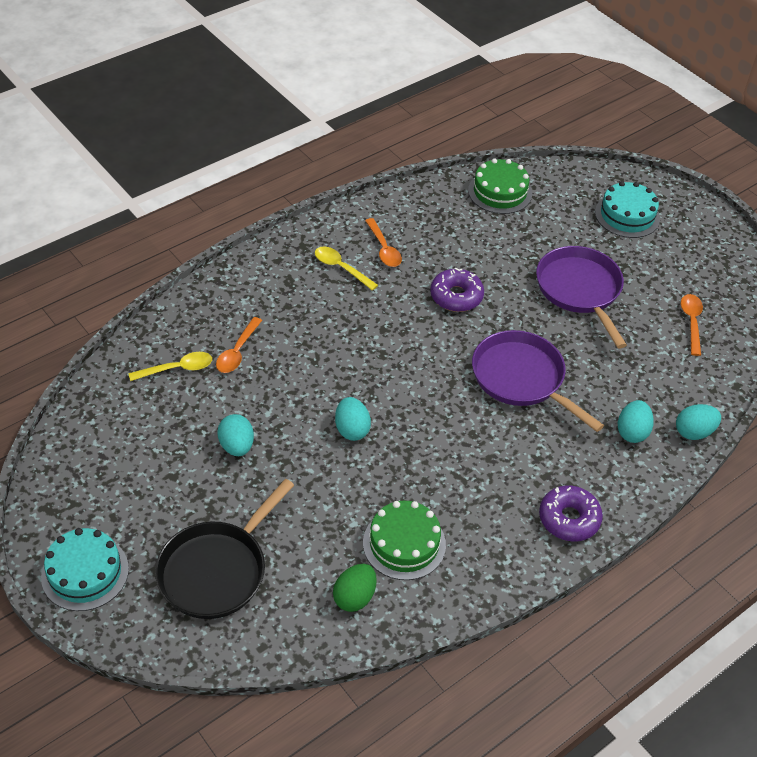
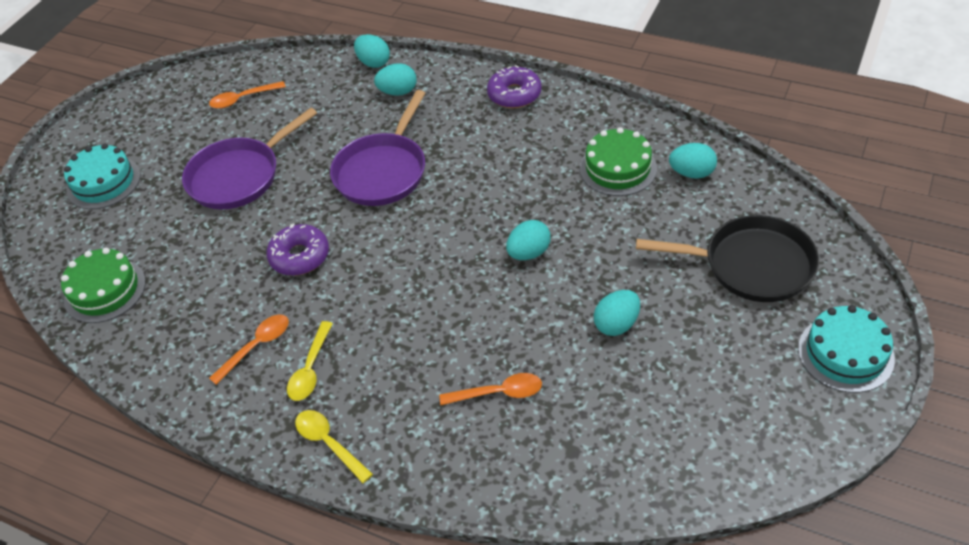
camera: 110 degrees left, 0 degrees up
yellow spoon [128,352,212,381] -> yellow spoon moved to [295,410,373,483]
green egg [333,564,377,612] -> turquoise egg [669,143,717,179]

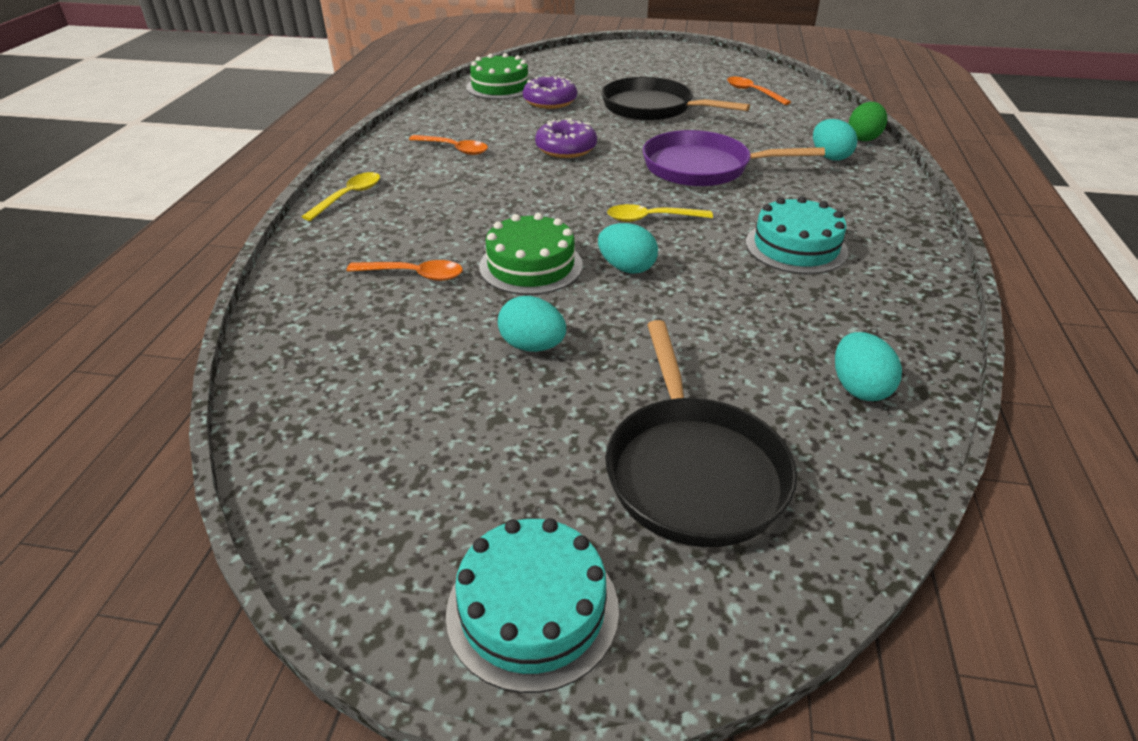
camera: 70 degrees right, 10 degrees down
turquoise cake [64,144,141,209] -> turquoise cake moved to [746,196,848,274]
purple pan [182,108,317,209] -> black pan [601,77,750,121]
yellow spoon [287,321,333,401] -> yellow spoon moved to [607,204,713,222]
turquoise egg [354,34,390,68] -> green egg [849,102,887,141]
orange spoon [439,373,542,405] -> orange spoon turned 60 degrees counterclockwise [347,260,463,281]
purple donut [487,65,542,108] -> purple donut moved to [523,76,577,109]
green cake [580,127,657,196] -> green cake moved to [479,213,583,295]

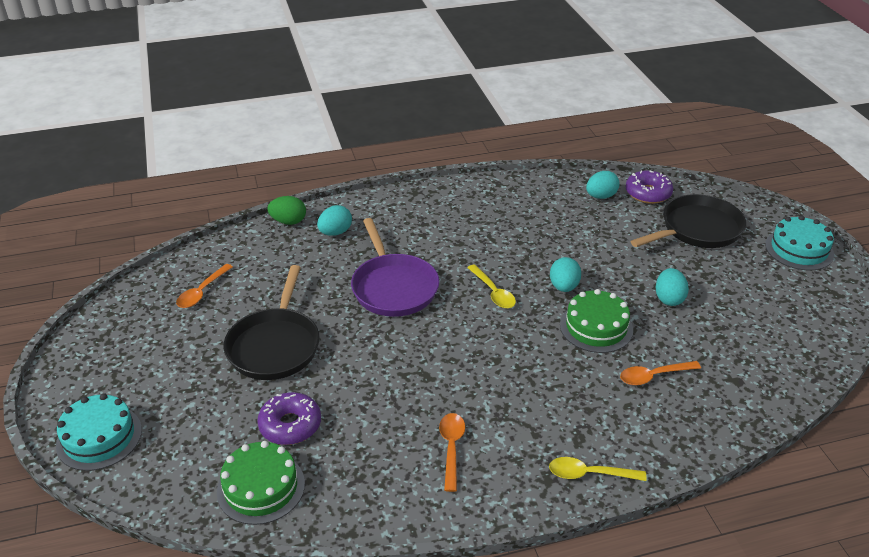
camera: 115 degrees left, 0 degrees up
orange spoon [347,260,463,281] -> orange spoon turned 90 degrees counterclockwise [620,361,701,385]
purple donut [535,118,597,158] -> purple donut moved to [625,170,673,204]
turquoise cake [746,196,848,274] -> turquoise cake moved to [56,393,142,471]

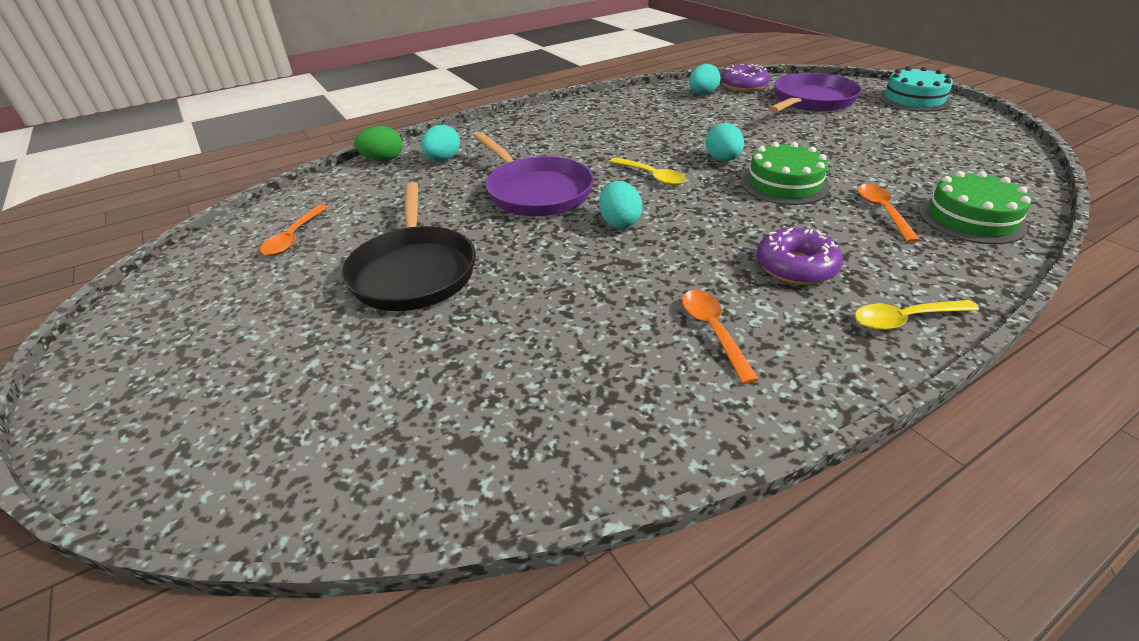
camera: 15 degrees left, 0 degrees up
turquoise cake [56,393,142,471] -> none
green cake [217,441,305,525] -> green cake moved to [919,171,1031,244]
purple donut [257,392,321,445] -> purple donut moved to [757,228,843,285]
orange spoon [620,361,701,385] -> orange spoon turned 120 degrees clockwise [858,184,920,243]
black pan [631,194,746,248] -> purple pan [768,73,862,113]
turquoise egg [656,268,689,306] -> turquoise egg moved to [599,181,642,229]

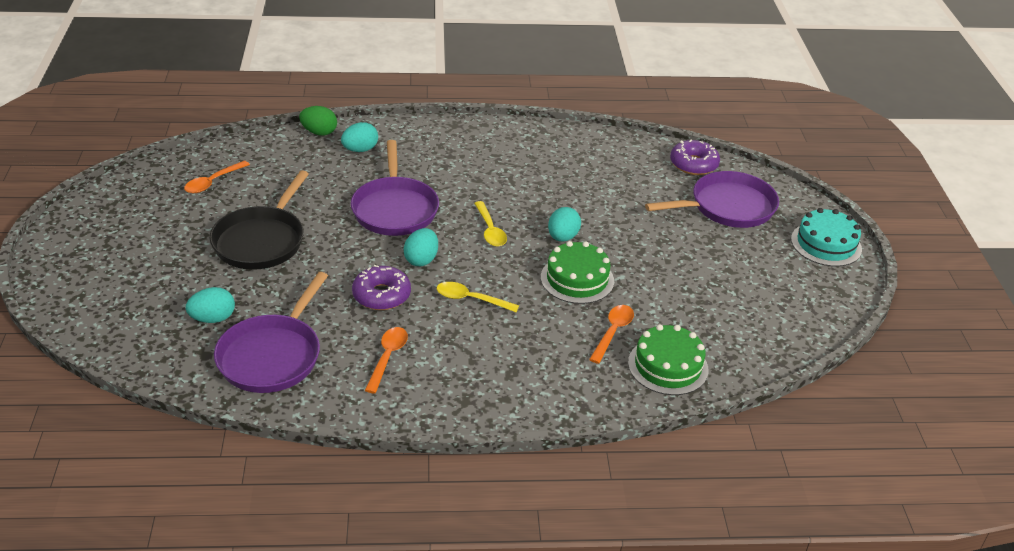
camera: 25 degrees right, 0 degrees up
turquoise egg [689,64,720,95] -> turquoise egg moved to [186,287,235,323]
purple donut [757,228,843,285] -> purple donut moved to [352,265,411,310]
yellow spoon [854,300,979,330] -> yellow spoon moved to [436,282,519,312]
none -> purple pan [214,272,328,393]

